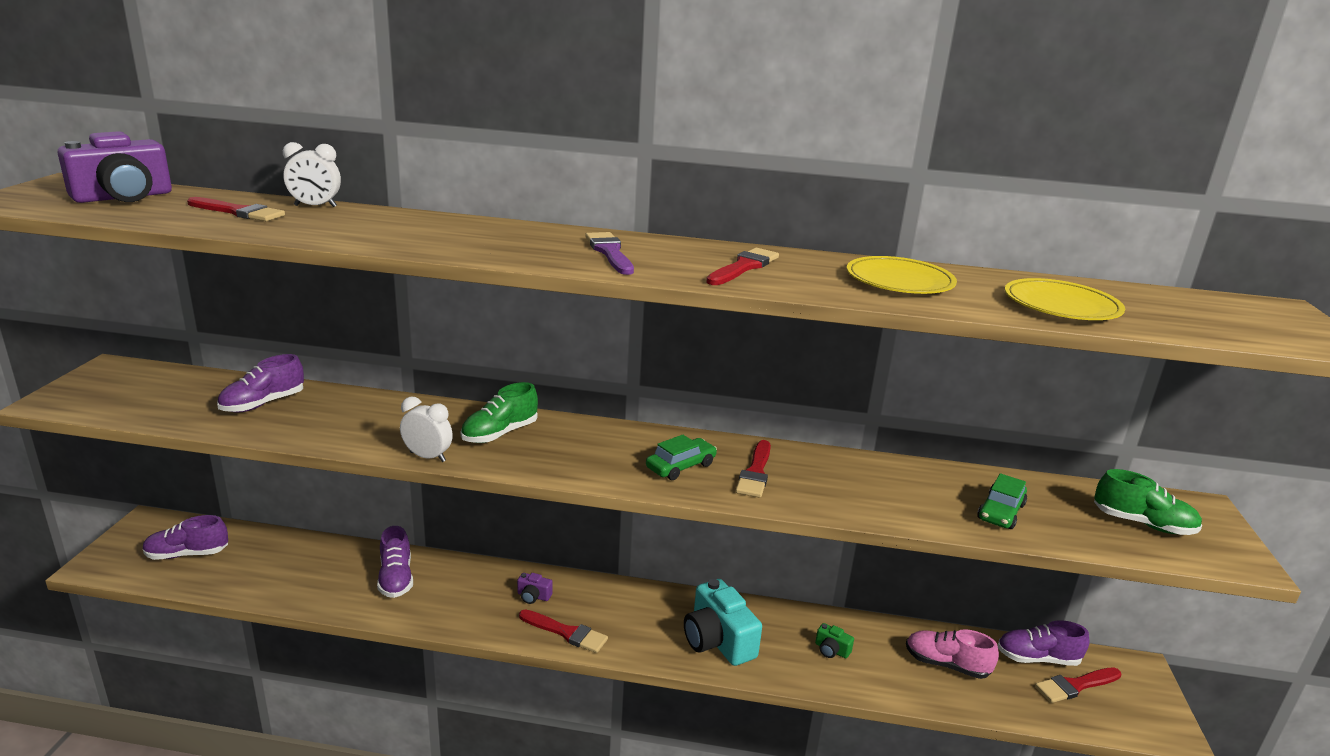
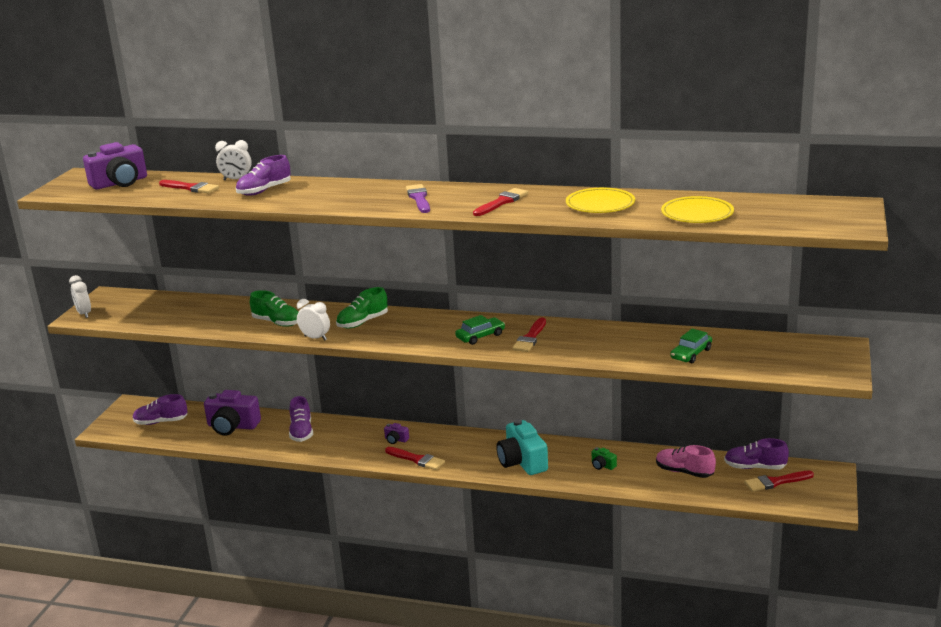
camera: 10 degrees right, 0 degrees up
purple shoe [217,354,304,413] -> purple shoe moved to [236,155,291,196]
green shoe [1094,469,1202,535] -> green shoe moved to [250,290,298,327]
none -> white clock [69,275,91,318]
none -> purple camera [204,390,261,435]

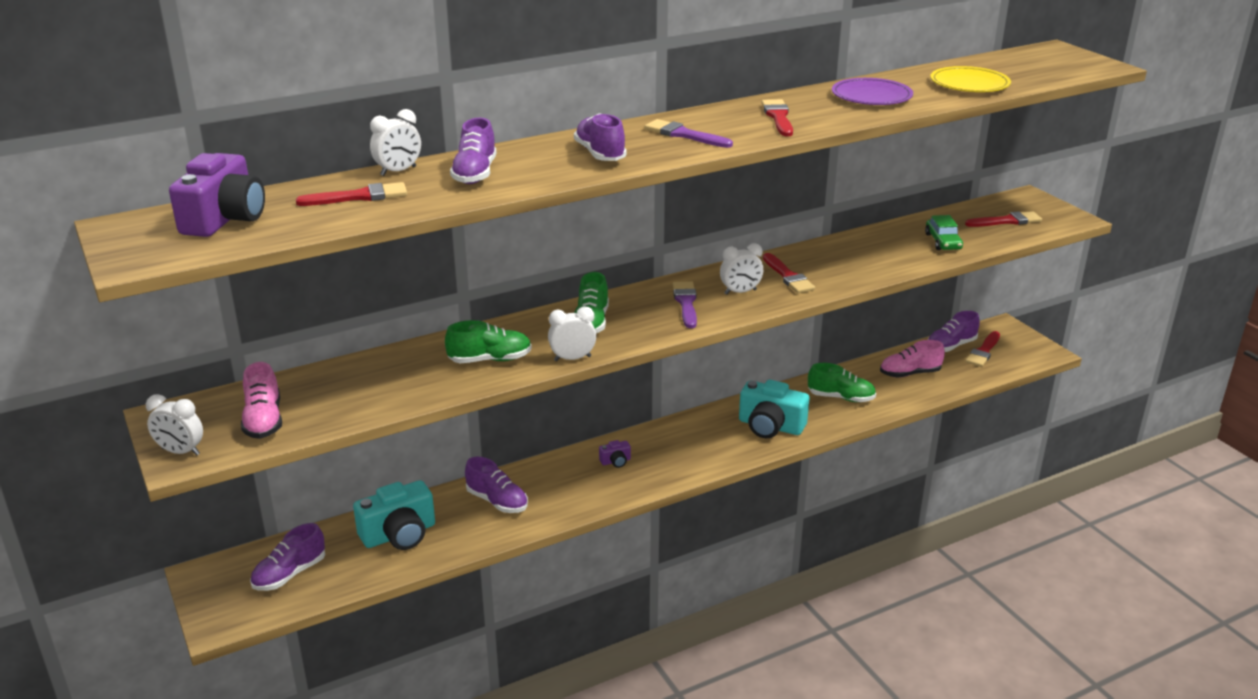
camera: 45 degrees left, 5 degrees up
purple camera [204,390,261,435] -> turquoise camera [353,480,435,550]
red brush [385,447,445,470] -> red brush moved to [965,211,1042,227]
green car [455,315,505,345] -> white clock [720,243,763,295]
yellow plate [566,188,635,213] -> purple plate [832,78,913,105]
green camera [592,447,617,470] -> green shoe [808,363,876,402]
none -> pink shoe [241,362,282,439]
none -> purple shoe [574,113,627,161]
none -> purple brush [672,281,697,328]

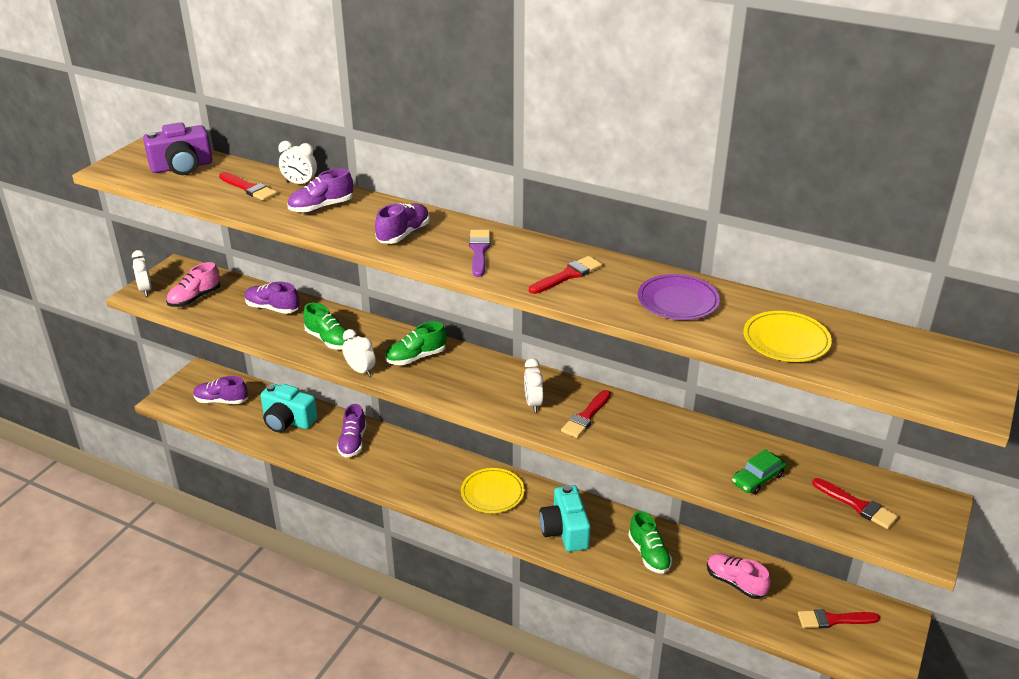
camera: 55 degrees right, 5 degrees up
purple camera [599,440,631,468] -> none
purple brush [672,281,697,328] -> none
white clock [720,243,763,295] -> white clock turned 45 degrees clockwise [524,358,543,412]
purple shoe [927,311,980,352] -> purple shoe moved to [245,282,299,314]
none -> yellow plate [461,468,525,513]

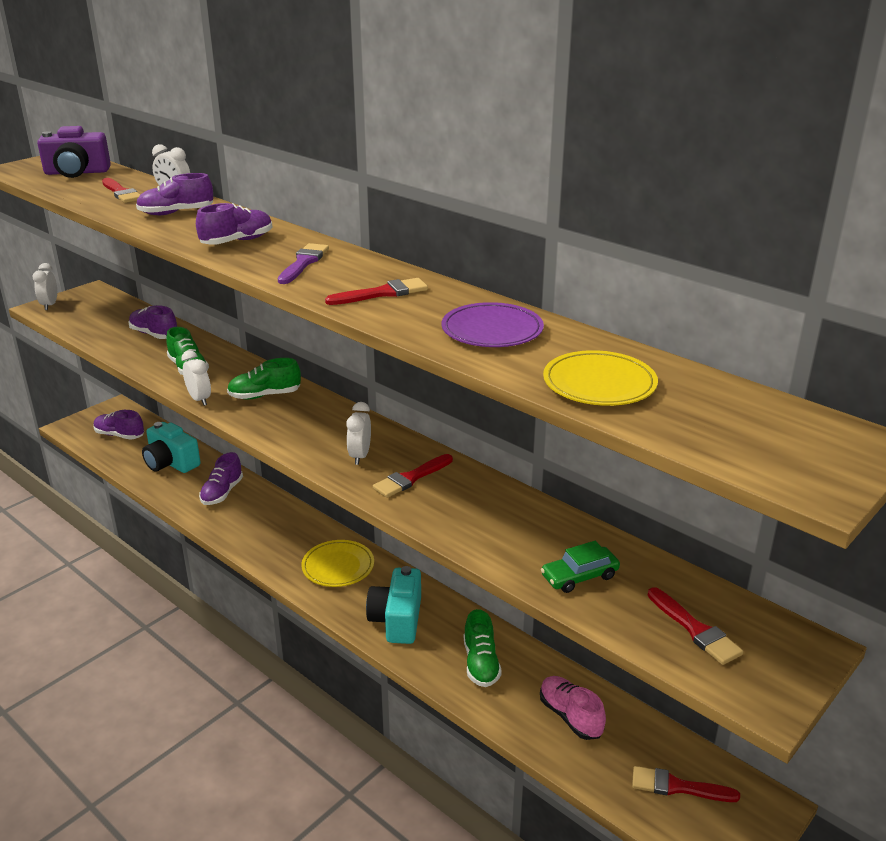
camera: 15 degrees right, 5 degrees down
pink shoe [166,262,220,307] -> none

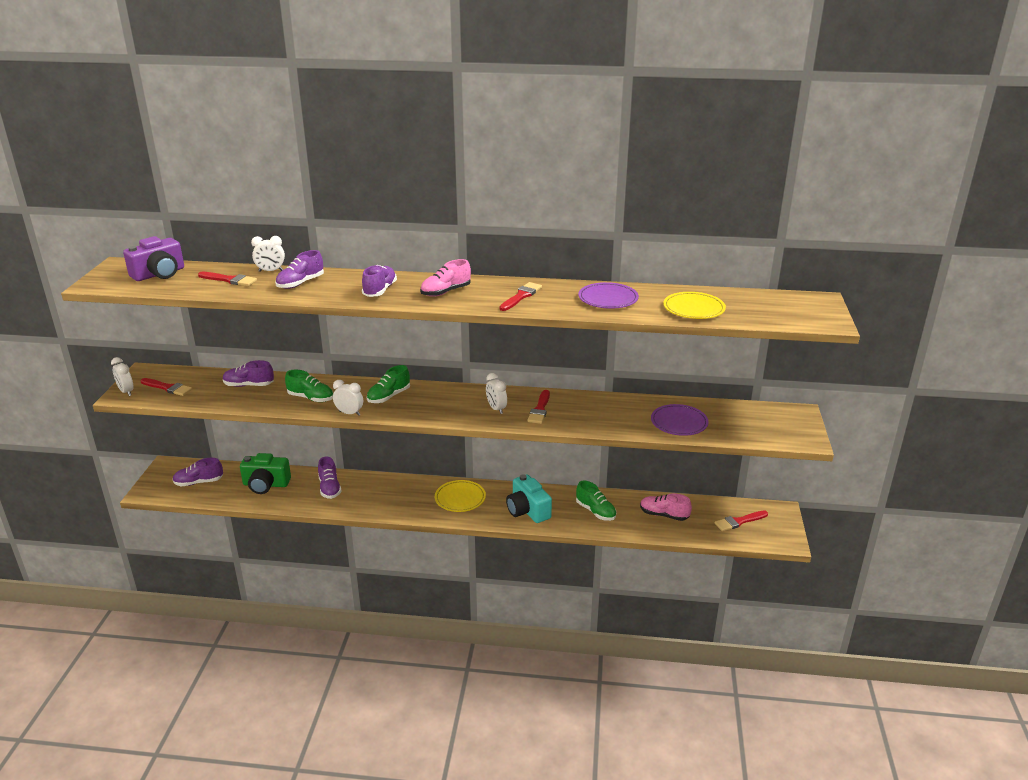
camera: 35 degrees left, 0 degrees up
turquoise camera [142,422,201,473] -> green camera [240,453,291,494]
purple brush [278,243,329,284] -> pink shoe [420,259,471,297]
green car [541,541,620,593] -> purple plate [651,404,708,436]
red brush [647,587,743,665] -> red brush moved to [141,378,192,396]

